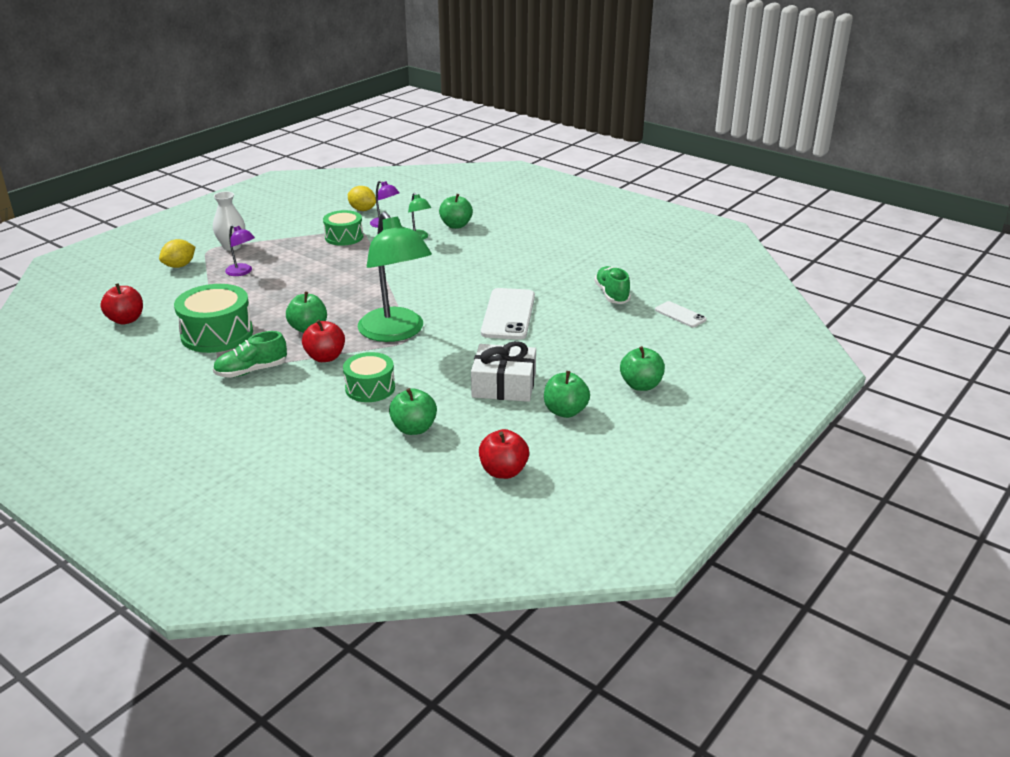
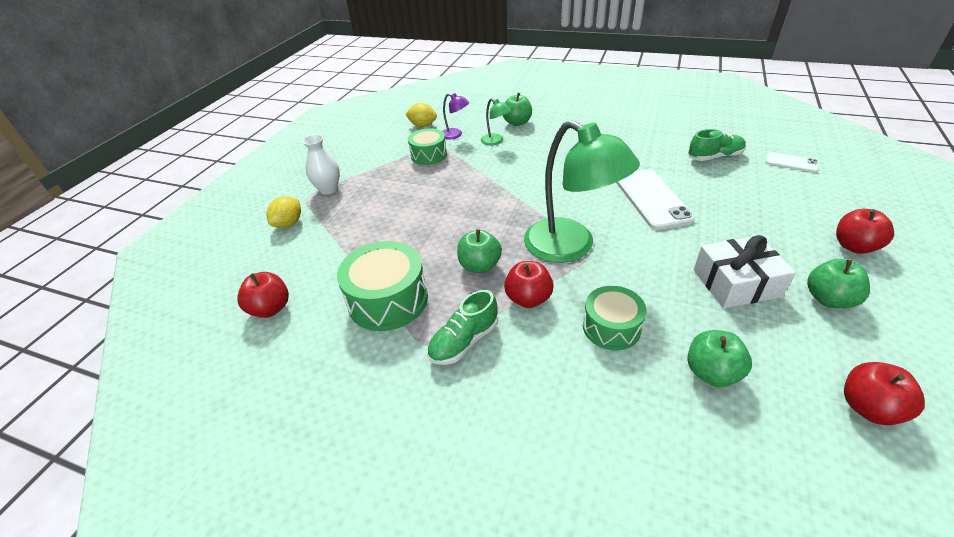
camera: 15 degrees left, 10 degrees up
purple lamp [225,225,255,276] -> none
green shoe [594,266,631,304] -> green shoe turned 105 degrees clockwise [688,129,746,161]
green apple [620,346,665,391] -> red apple [836,209,894,254]

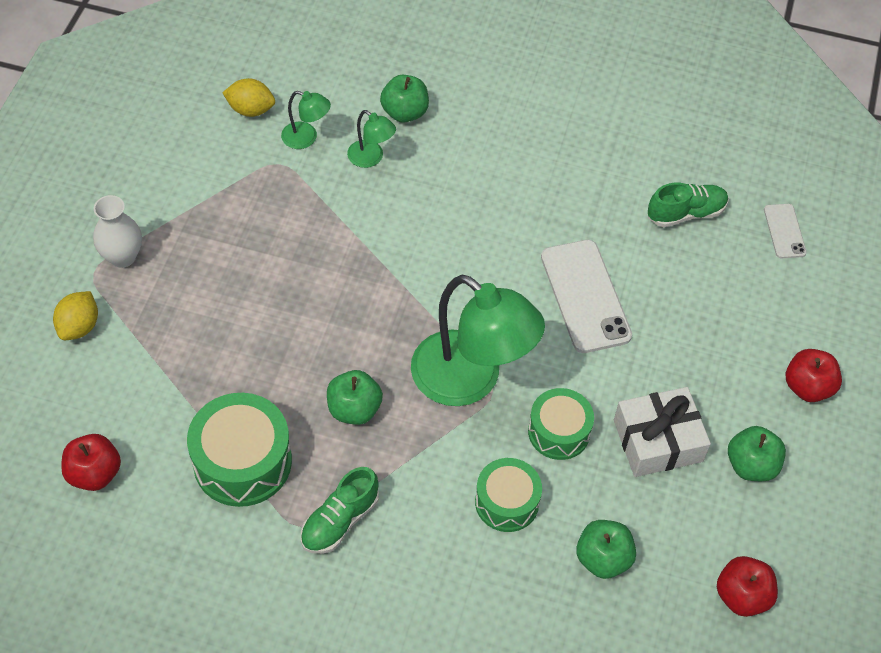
camera: 10 degrees left, 15 degrees up
green drum [408,128,447,165] -> green drum moved to [528,388,594,460]
purple lamp [442,93,469,140] -> green lamp [281,91,331,149]
red apple [504,261,554,308] -> none
white phone [765,152,819,173] -> white phone turned 60 degrees clockwise [764,204,807,258]

